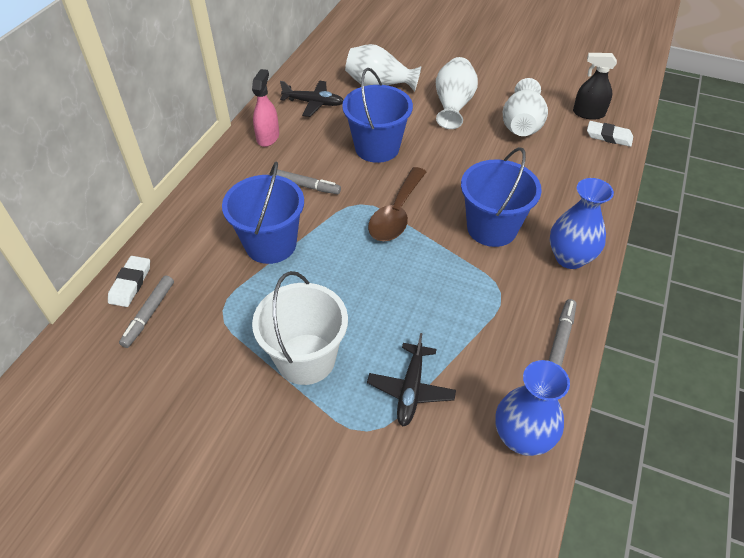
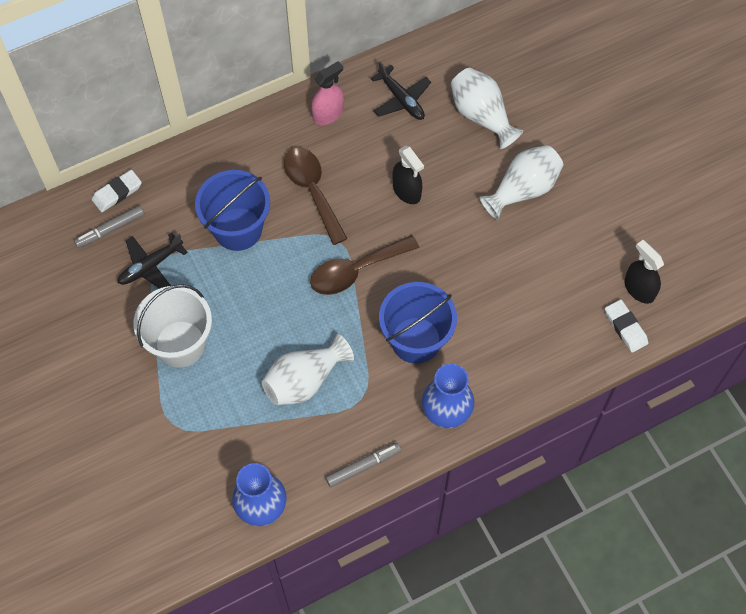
camera: 40 degrees right, 15 degrees up
grey marker [276,169,341,194] -> brown spoon [284,147,348,245]
blue bucket [342,68,413,163] -> black spray bottle [392,145,424,204]
black plane [367,333,456,427] -> black plane moved to [118,232,188,289]
white vase [503,78,548,136] -> white vase moved to [262,334,354,405]

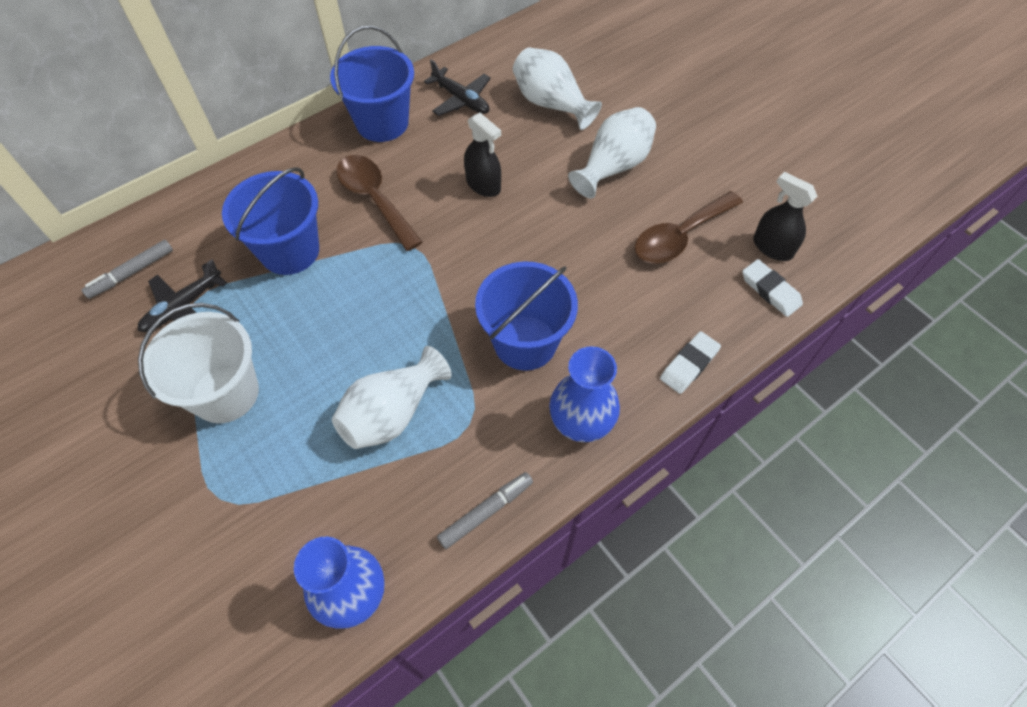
camera: 10 degrees left, 5 degrees down
white eraser [92,170,142,212] -> white eraser moved to [660,331,721,394]
brown spoon [310,235,419,295] -> brown spoon moved to [635,191,743,264]
pink spray bottle [311,61,344,125] -> blue bucket [330,26,414,142]

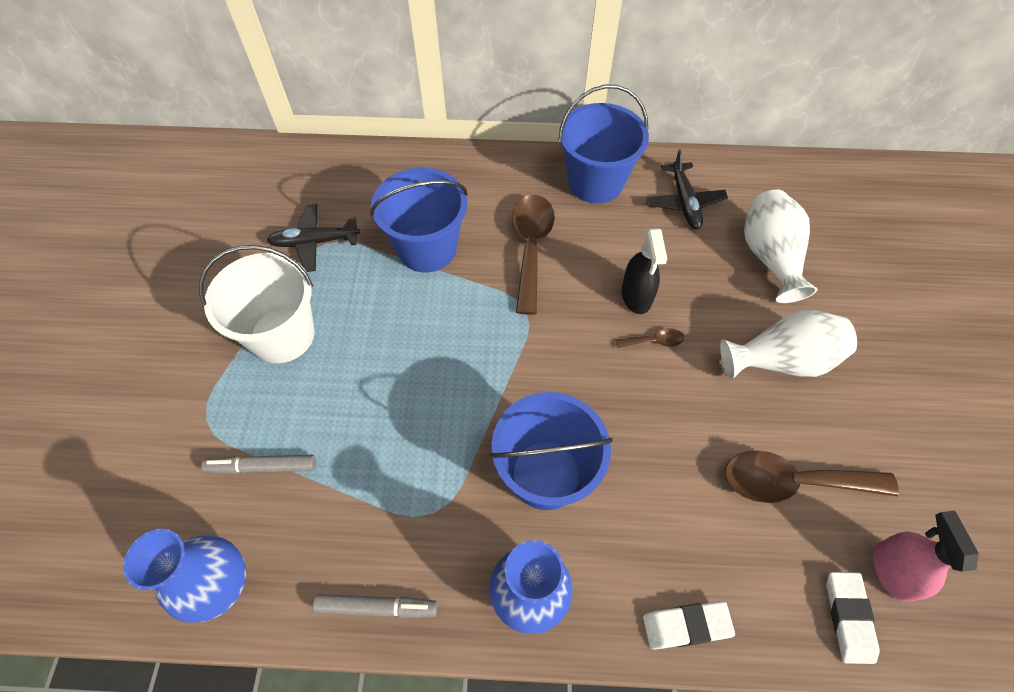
camera: 40 degrees right, 0 degrees up
grey marker [82,240,173,299] -> grey marker moved to [201,455,316,474]
white vase [332,346,452,449] -> none
black spray bottle [753,172,818,261] -> pink spray bottle [873,511,979,602]
none -> brown spoon [616,328,684,348]

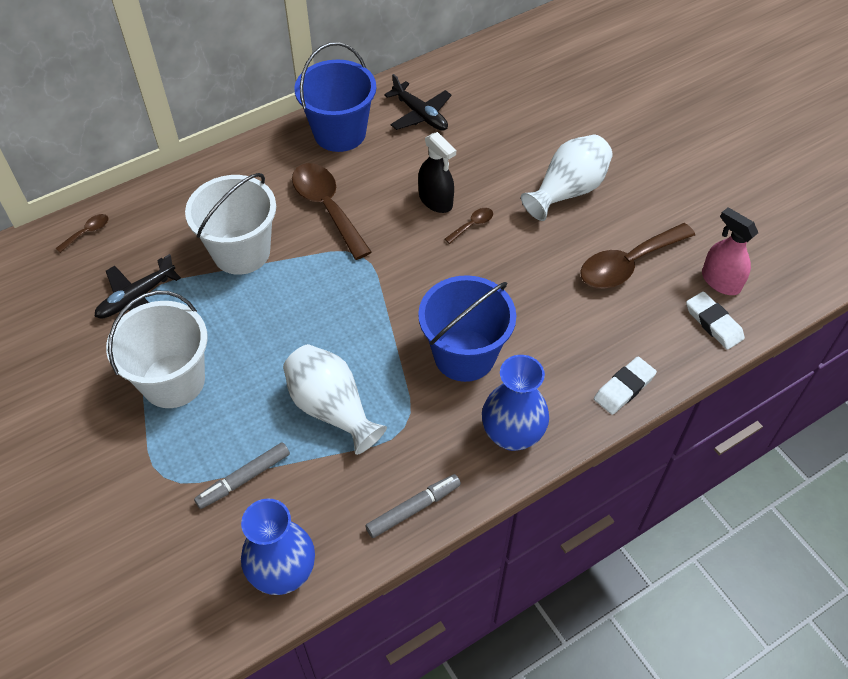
camera: 35 degrees left, 5 degrees down
blue bucket [370,168,468,273] -> white bucket [185,173,276,275]
white vase [744,189,817,303] -> white vase moved to [283,344,387,455]
none -> brown spoon [55,214,108,253]

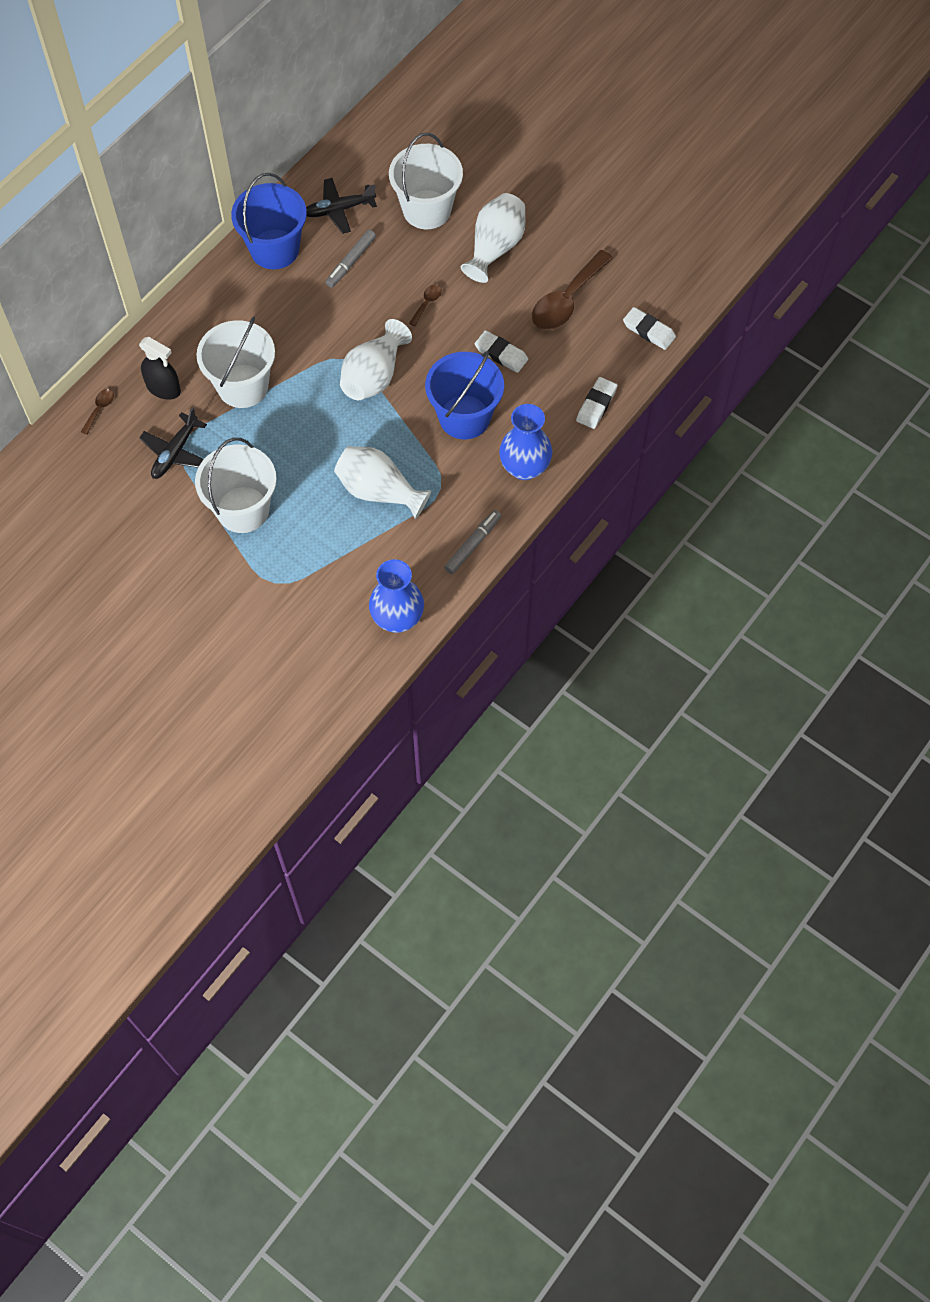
camera: 20 degrees left, 10 degrees up
grey marker [194,442,290,509] -> grey marker moved to [326,230,376,288]
brown spoon [292,163,371,260] -> none
black plane [384,74,452,131] -> black plane turned 135 degrees clockwise [306,178,377,234]
black spray bottle [418,132,456,213] -> black spray bottle moved to [139,337,181,400]
pink spray bottle [702,207,758,295] -> none
none -> white vase [340,319,412,401]
none -> white bucket [389,133,463,229]
none -> white eraser [475,330,528,373]

